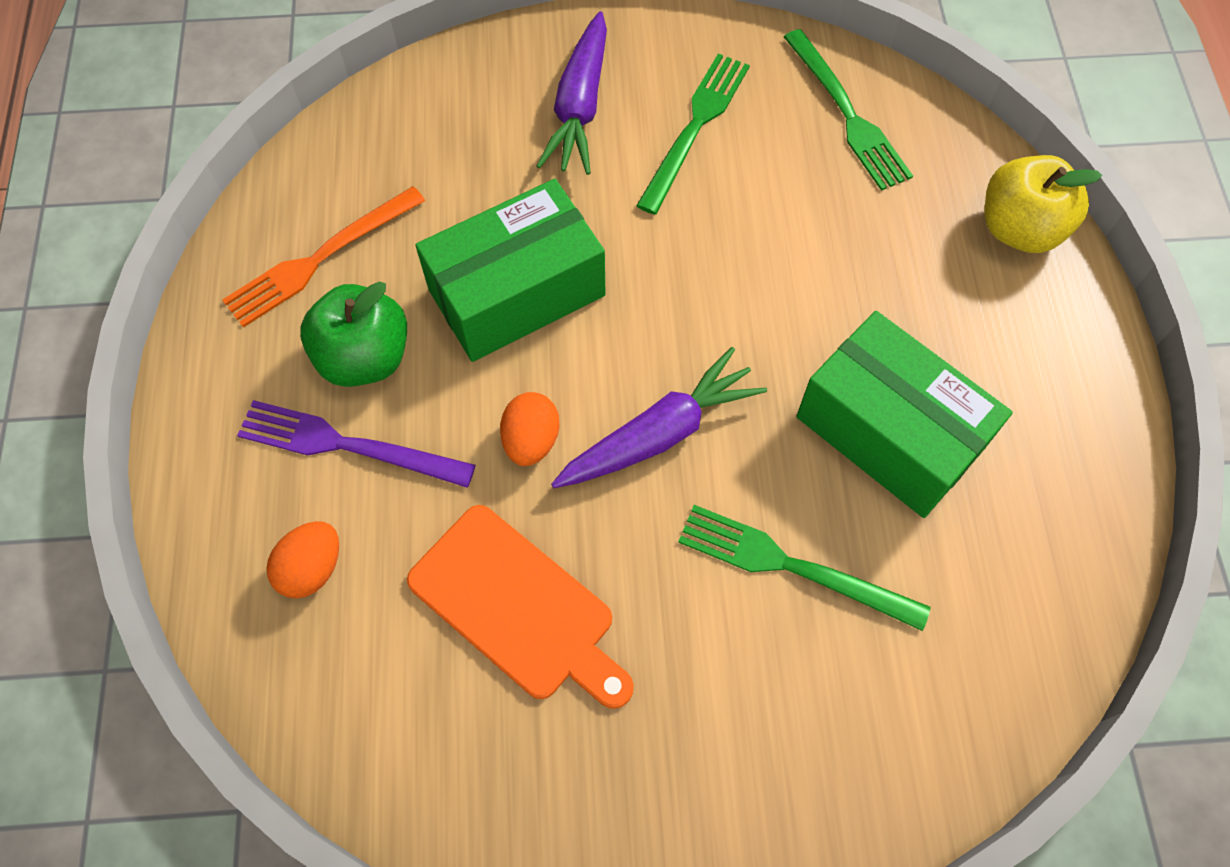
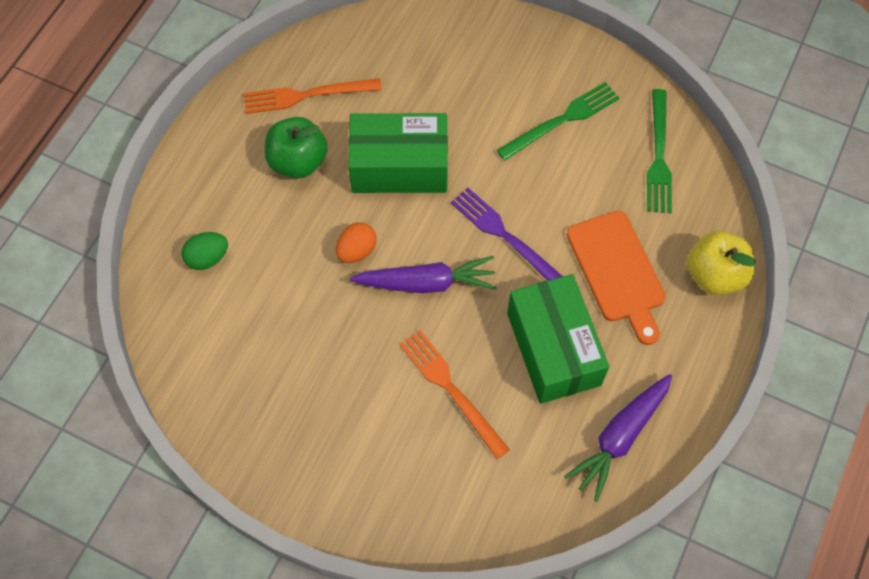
camera: 30 degrees right, 0 degrees up
purple fork [237,400,476,488] -> purple fork moved to [451,187,563,281]
orange egg [266,521,339,599] -> green egg [182,232,228,270]
orange cutting board [407,505,634,709] -> orange cutting board moved to [567,211,666,345]
purple carrot [537,11,607,175] -> purple carrot moved to [564,374,672,502]
green fork [678,505,931,631] -> orange fork [399,330,510,459]

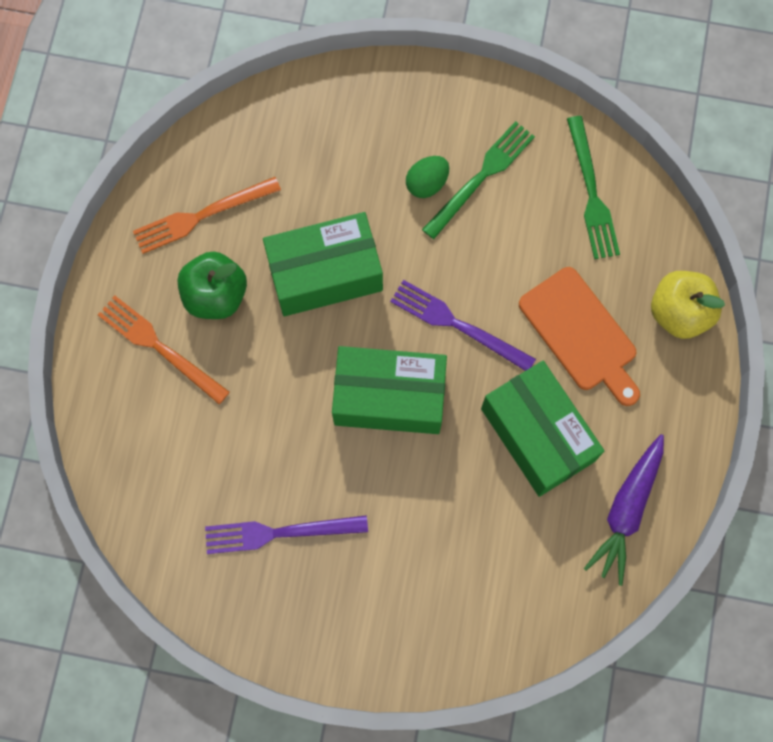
camera: 15 degrees left, 10 degrees up
green egg [182,232,228,270] -> green egg moved to [406,156,449,198]
orange egg [336,222,377,263] -> none
purple carrot [350,256,497,293] -> green box [332,346,447,434]
orange fork [399,330,510,459] -> orange fork moved to [98,295,230,404]
none -> purple fork [205,515,368,554]

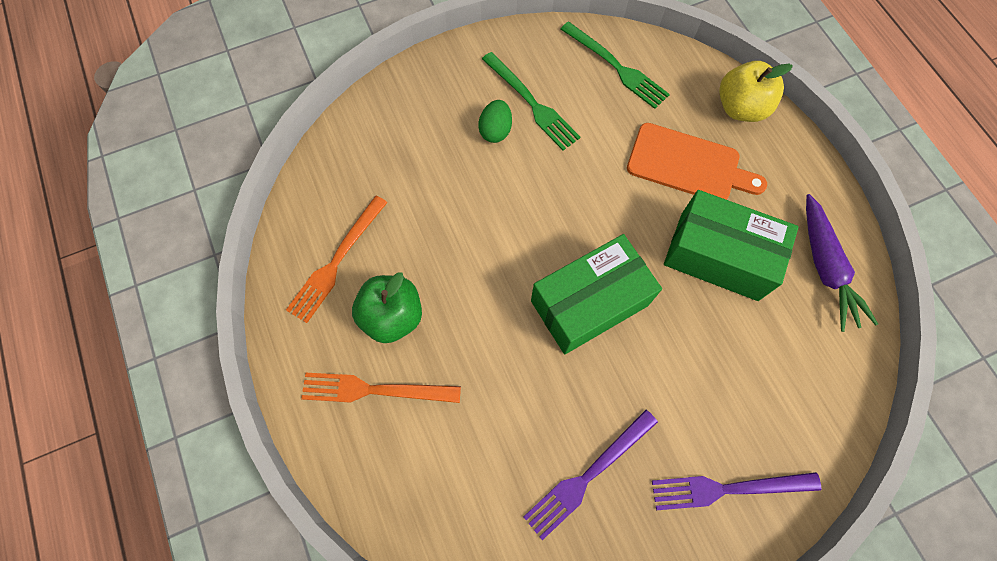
camera: 35 degrees left, 5 degrees down
green box [263,212,383,316] -> none
purple fork [390,280,536,371] -> purple fork moved to [652,472,821,510]
green fork [422,121,535,239] -> green fork turned 135 degrees clockwise [482,52,580,150]

